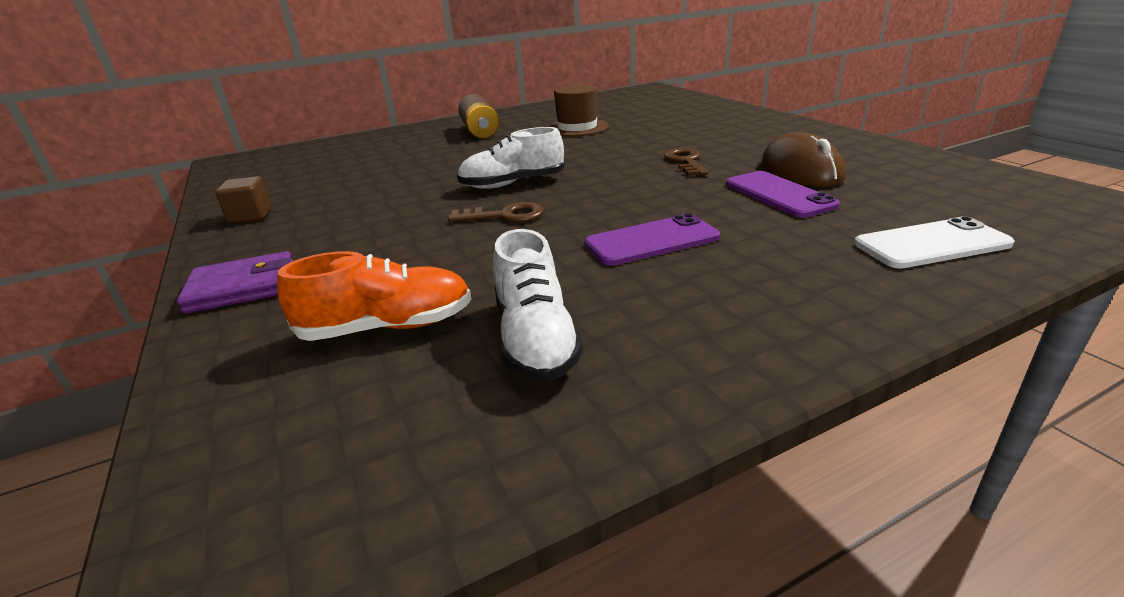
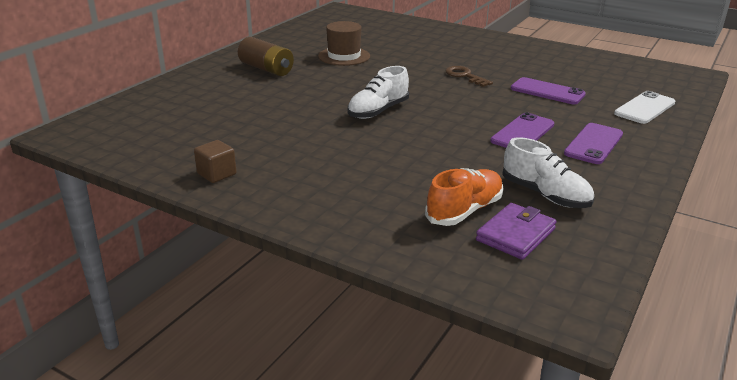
camera: 35 degrees left, 0 degrees up
purple wallet [177,251,293,314] -> purple wallet moved to [476,203,557,260]
brown key [448,202,544,222] -> none
brown mouse [761,132,846,187] -> none
none -> purple phone [564,123,623,164]

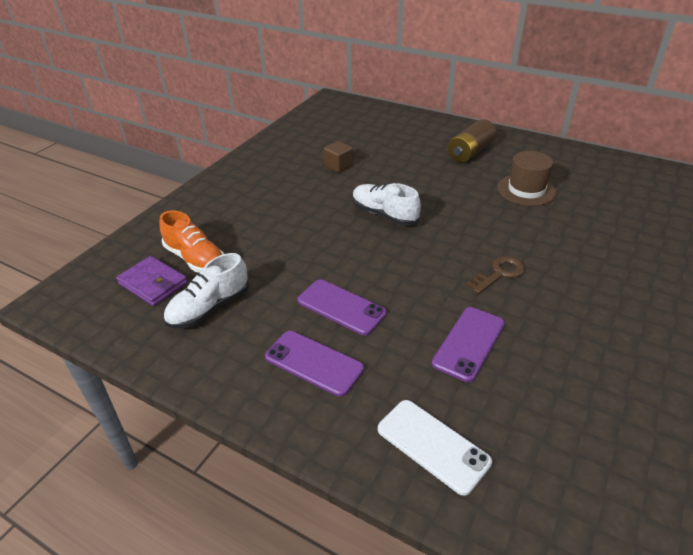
camera: 90 degrees right, 10 degrees up
brown cube [194,140,237,183] -> brown cube moved to [324,141,353,173]

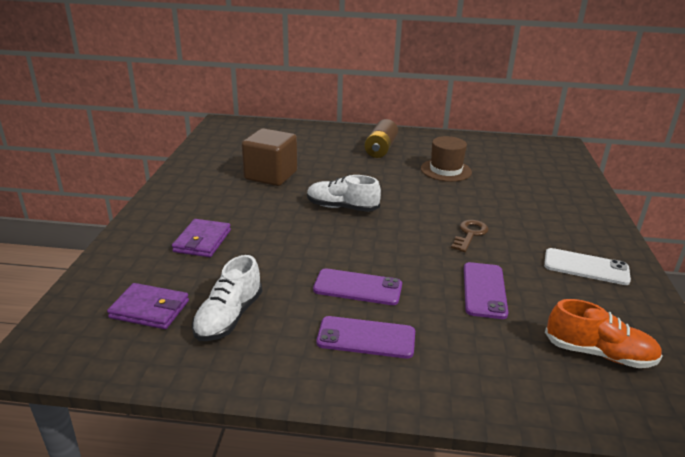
camera: 25 degrees left, 10 degrees down
orange shoe [160,210,224,273] -> orange shoe moved to [545,299,662,368]
brown cube [324,141,353,173] -> brown cube [242,128,297,186], size x1.97
white phone [378,400,492,496] -> white phone moved to [544,248,631,285]
none -> purple wallet [172,219,231,257]

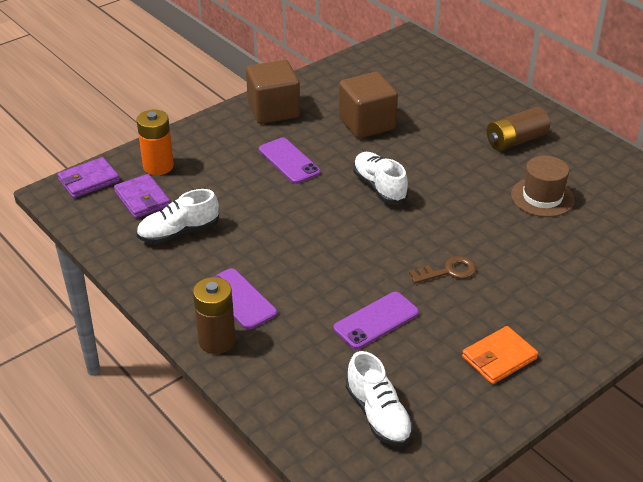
camera: 45 degrees right, 10 degrees up
purple wallet [172,219,231,257] -> purple wallet moved to [57,157,120,198]
purple phone [313,268,402,305] -> purple phone moved to [259,138,321,184]
white phone [544,248,631,285] -> orange wallet [462,326,538,384]
orange shoe [545,299,662,368] -> white shoe [346,351,413,446]
none -> orange battery [136,110,174,175]
none -> brown battery [193,277,236,354]
none -> brown cube [246,60,300,124]

